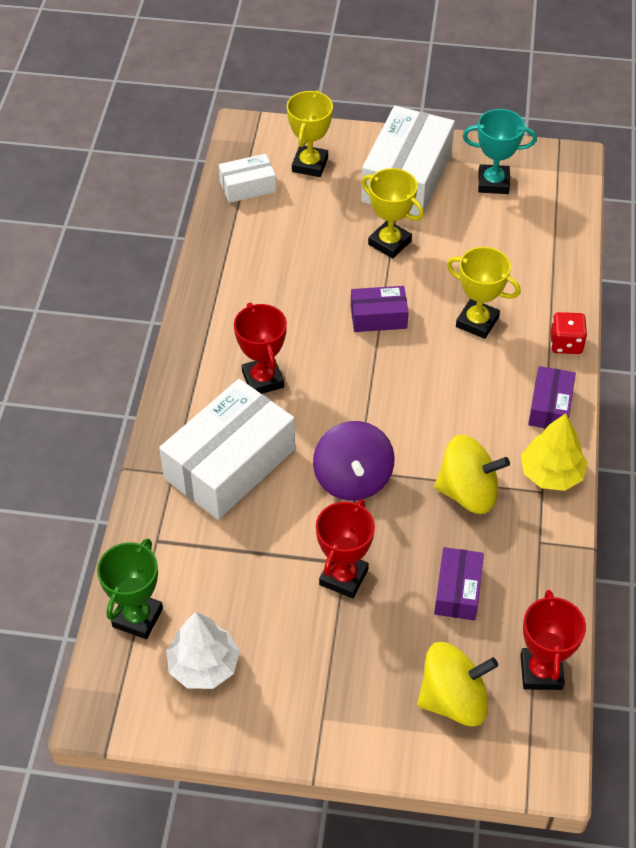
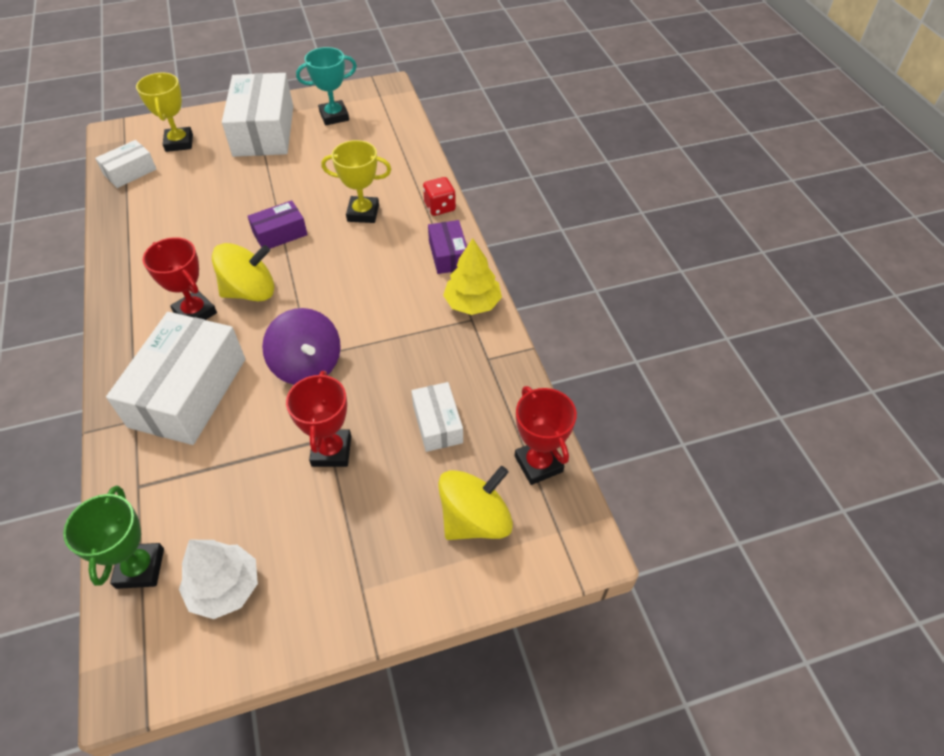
camera: 25 degrees left, 0 degrees up
yellow trophy [362,168,424,259] -> none
yellow spinning top [434,435,510,514] -> yellow spinning top moved to [212,243,274,301]
purple box [434,547,484,620] -> white box [411,382,463,452]

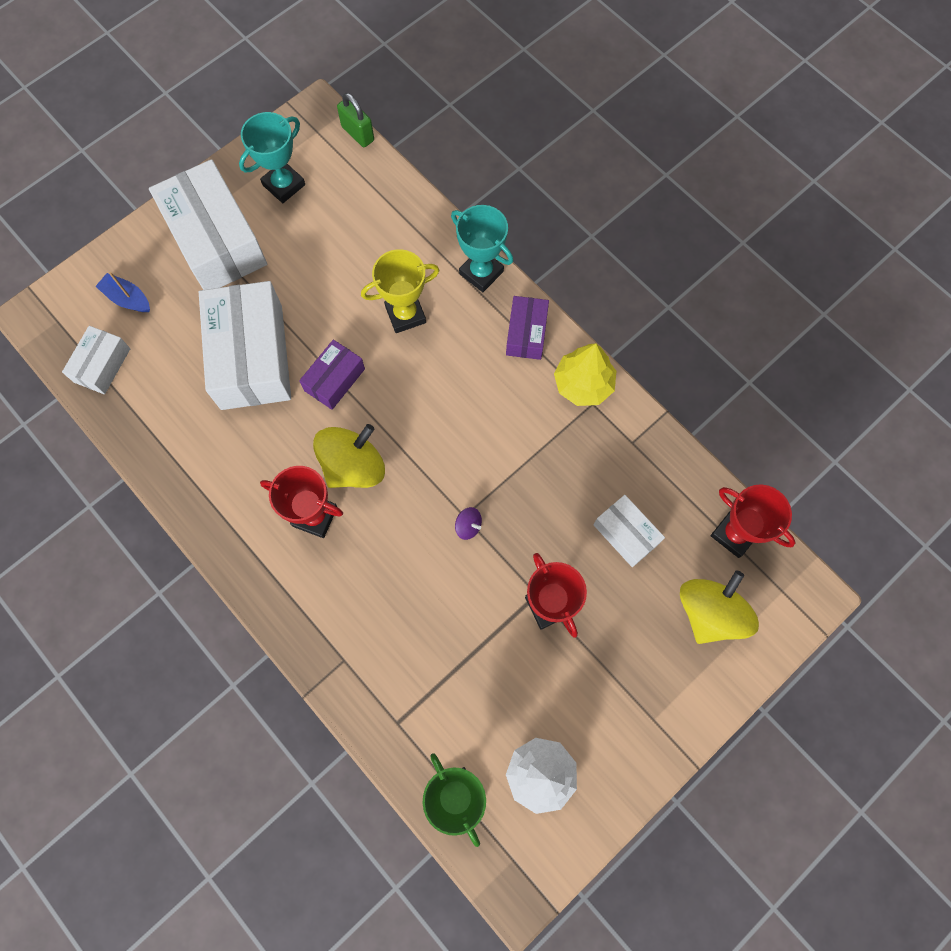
camera: 25 degrees left, 20 degrees up
white box [106,312,245,445] -> white box moved to [199,281,291,410]
yellow trophy [136,73,193,152] -> blue boat [95,272,150,312]
purple spinning top [262,308,341,385] -> purple spinning top [455,507,482,540], size x0.42
red dice [423,177,456,216] -> turquoise trophy [451,205,513,292]
purple box [428,220,467,274] -> purple box turned 45 degrees clockwise [506,296,549,360]
none -> green padlock [337,93,374,147]

